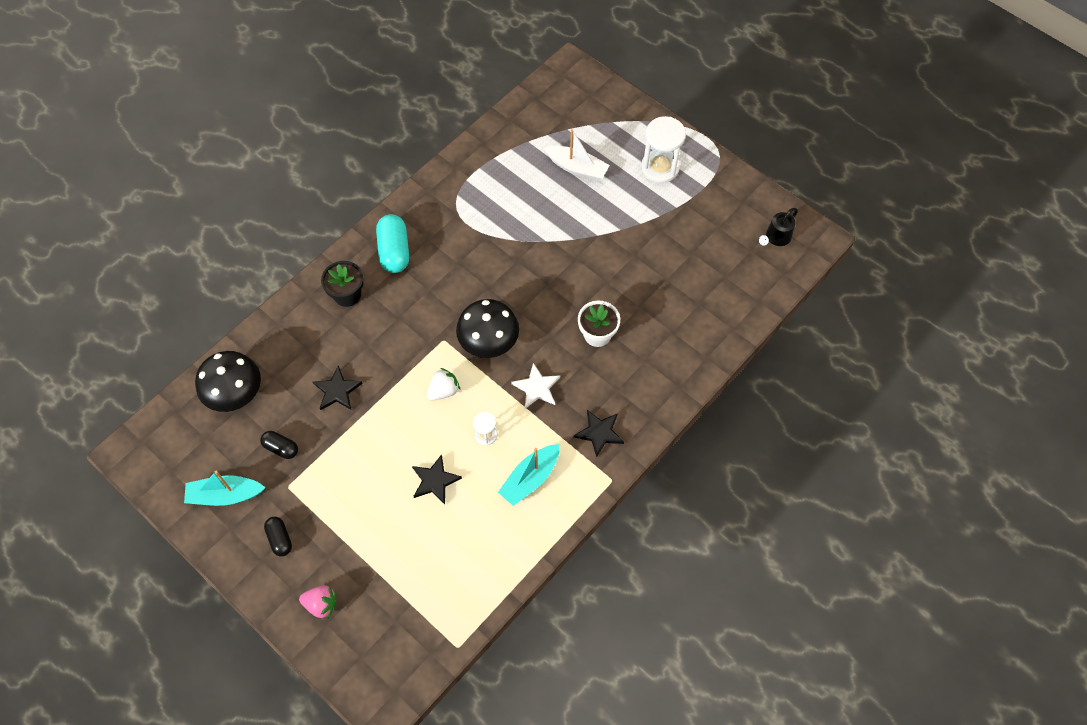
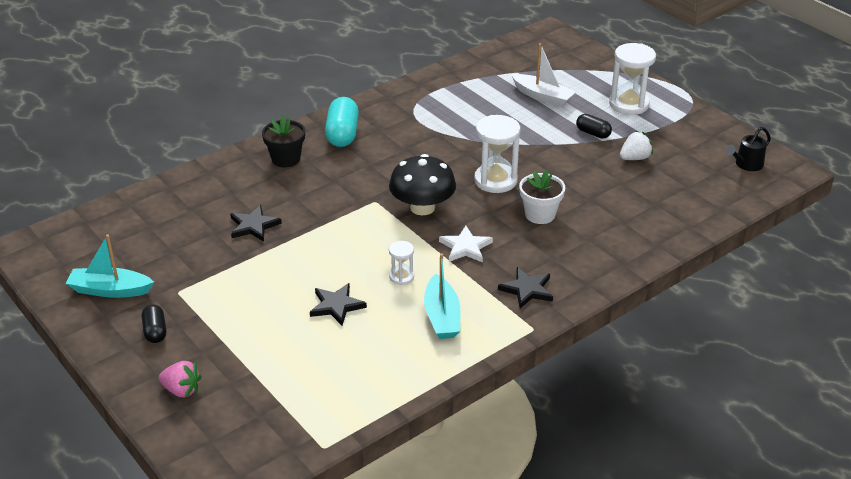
camera: 10 degrees right, 25 degrees down
black mushroom [195,351,261,412] -> none
black capsule [260,431,298,459] -> black capsule moved to [576,114,612,138]
white strawberry [427,368,460,401] -> white strawberry moved to [620,131,653,160]
turquoise boat [498,444,560,506] -> turquoise boat turned 60 degrees counterclockwise [424,253,460,339]
none -> white hourglass [474,115,521,193]

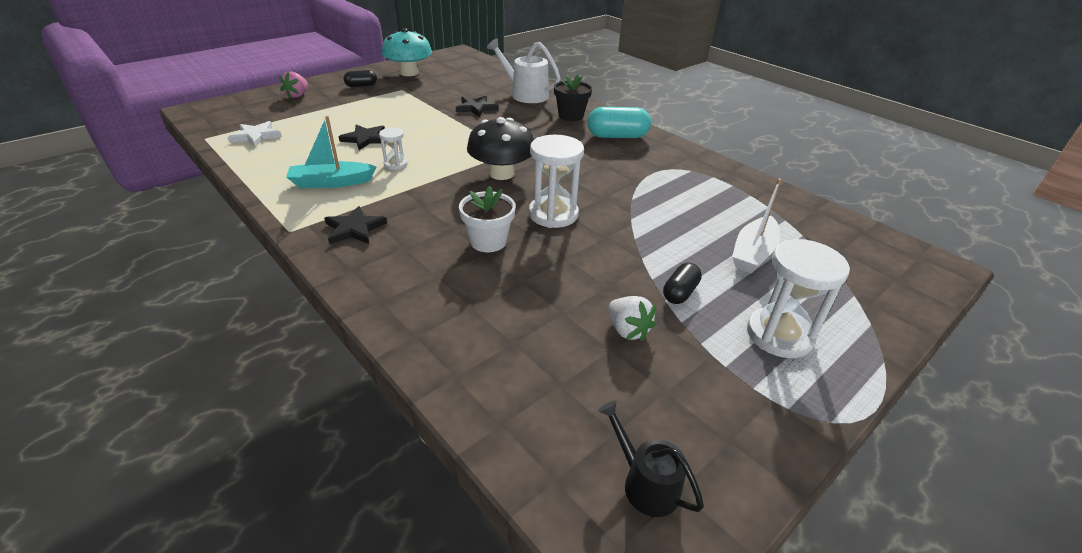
camera: 85 degrees right, 0 degrees up
turquoise boat [66,234,154,298] -> turquoise mushroom [382,28,432,76]
white star [439,226,493,263] -> white star moved to [228,121,282,147]
none -> white watering can [487,38,561,103]

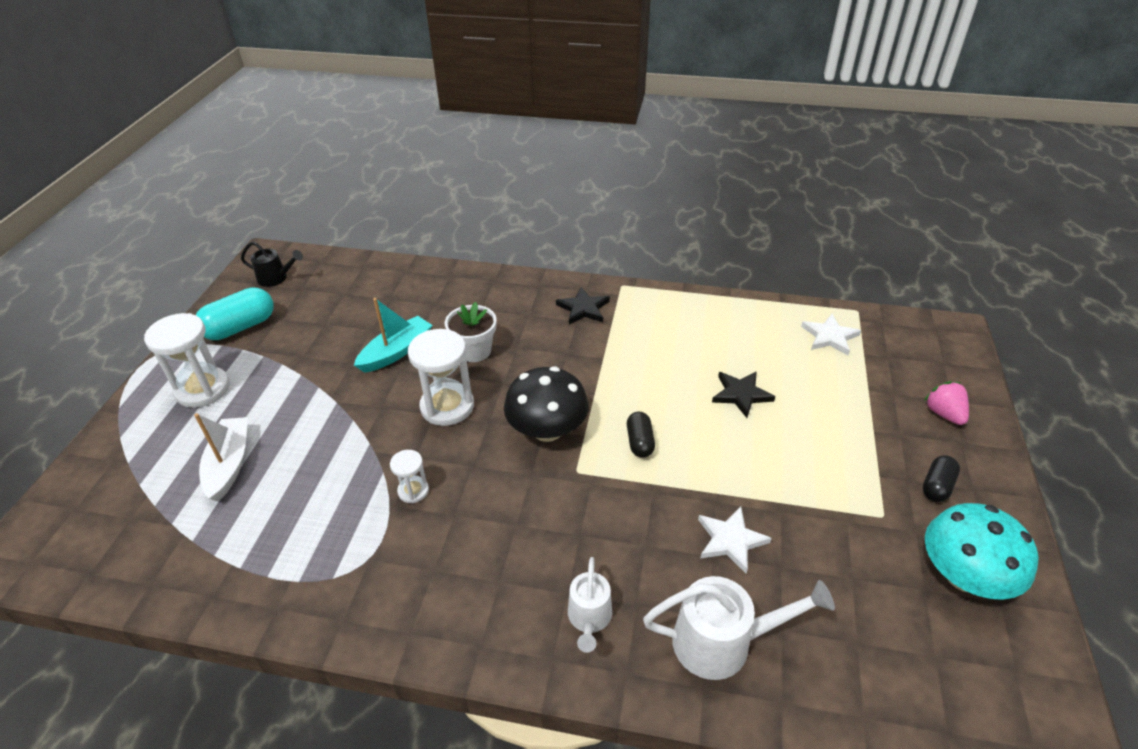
camera: 145 degrees right, 5 degrees up
turquoise boat [286,116,376,188] -> turquoise boat moved to [354,298,433,373]
white hourglass [379,128,407,170] -> white hourglass moved to [390,450,429,503]
black star [456,96,499,117] -> white star [698,507,772,574]
black flower pot [554,75,592,121] -> white watering can [568,557,612,653]
turquoise capsule [587,107,651,138] -> turquoise capsule moved to [196,287,274,340]
white strawberry [608,296,656,341] -> none
black capsule [663,263,702,304] -> black capsule moved to [627,412,655,458]

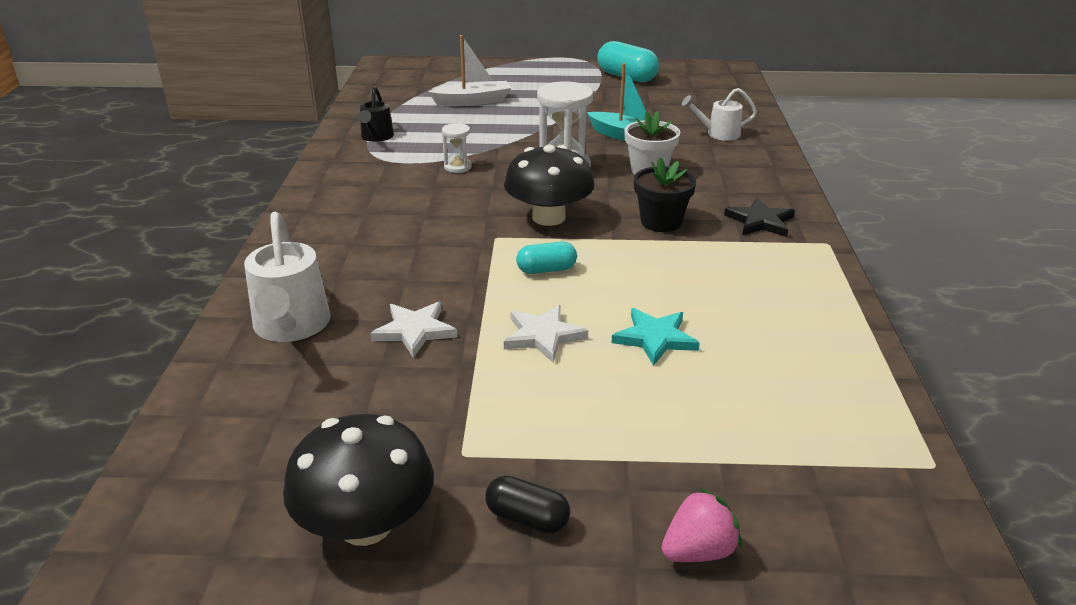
camera: 80 degrees right, 10 degrees down
white hourglass [144,313,230,408] -> none
black watering can [241,241,303,287] -> black watering can moved to [358,86,394,142]
white watering can [568,557,612,653] -> white watering can moved to [682,88,757,141]
black capsule [627,412,655,458] -> turquoise capsule [516,242,577,274]
black star [712,371,776,418] -> turquoise star [611,308,700,366]
white star [801,314,861,355] -> white star moved to [504,305,588,362]
turquoise mushroom [925,503,1038,600] -> black mushroom [283,414,433,546]
none -> black flower pot [634,157,696,232]

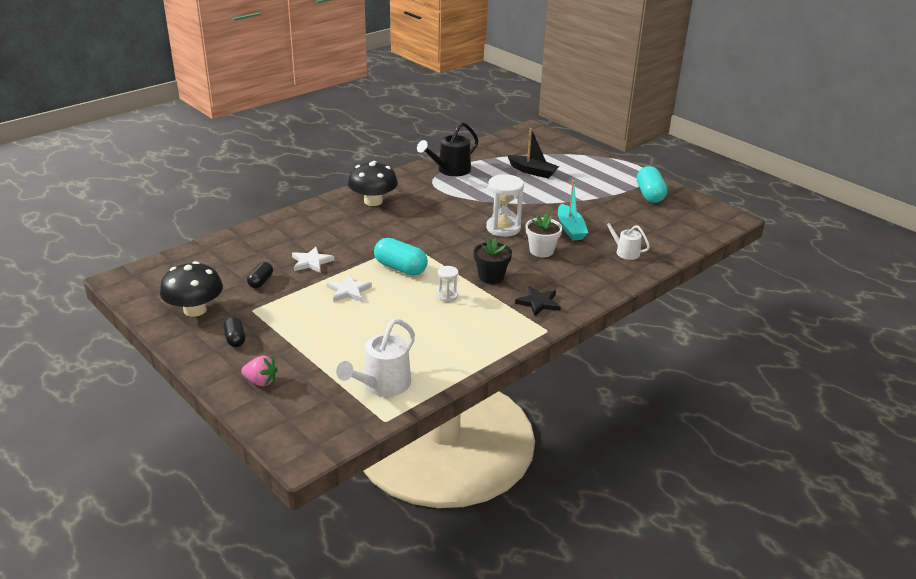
camera: 45 degrees right, 0 degrees up
white watering can [244,212,331,342] -> white watering can moved to [336,319,415,397]
black watering can [358,86,394,142] -> black watering can [417,122,479,176], size x1.62
white boat [428,35,511,106] -> black boat [507,128,559,178]
white hourglass [442,123,472,173] -> white hourglass moved to [437,266,458,302]
black mushroom [504,145,594,226] -> black mushroom moved to [348,161,398,206]
turquoise capsule [516,242,577,274] -> turquoise capsule [374,238,428,275], size x1.71
turquoise star [611,308,700,366] -> none
none -> black capsule [247,262,273,288]

